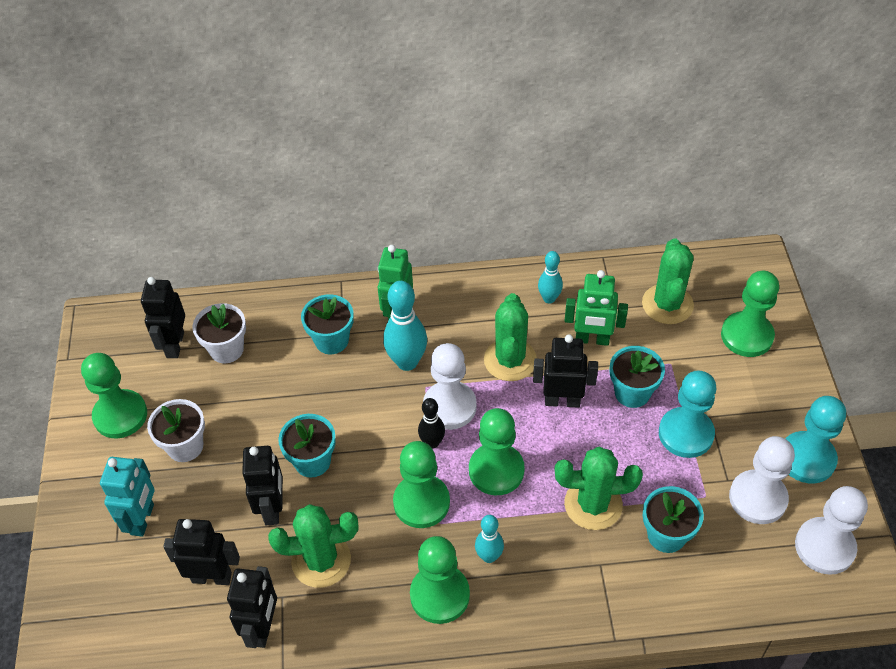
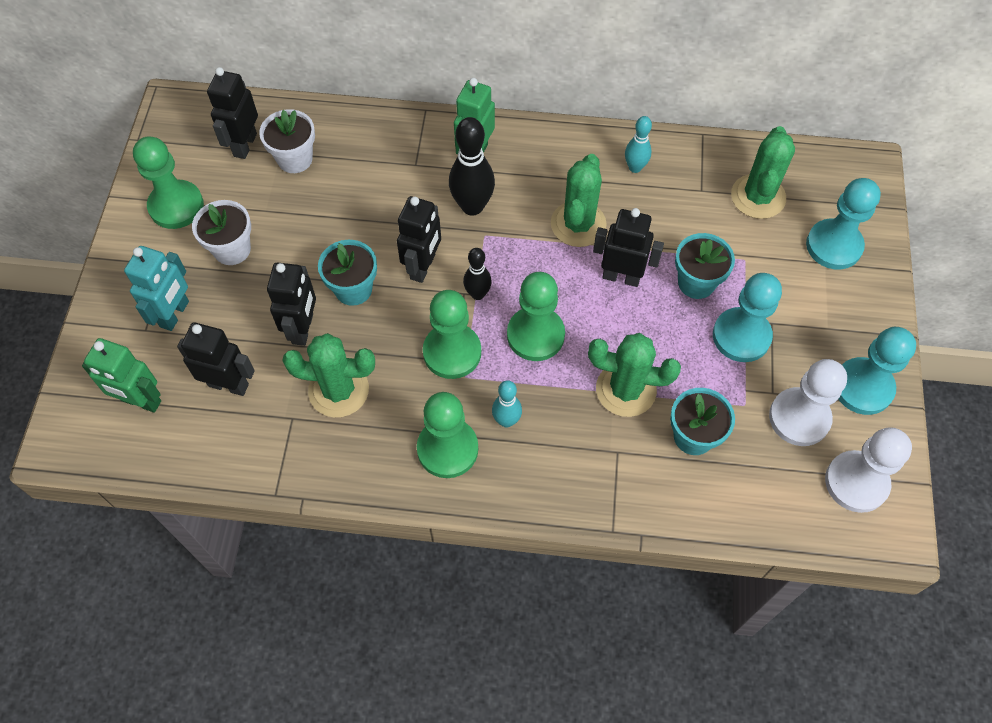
camera: 10 degrees right, 10 degrees up
black robot [227,566,277,648] -> black robot moved to [397,196,441,283]
turquoise flower pot [301,294,354,354] -> none
turquoise bowling pin [383,281,427,371] -> black bowling pin [449,117,495,215]
white pawn [423,343,477,430] -> none
green robot [565,270,628,346] -> green robot moved to [82,338,161,413]
green pawn [721,271,779,357] -> turquoise pawn [806,178,881,270]

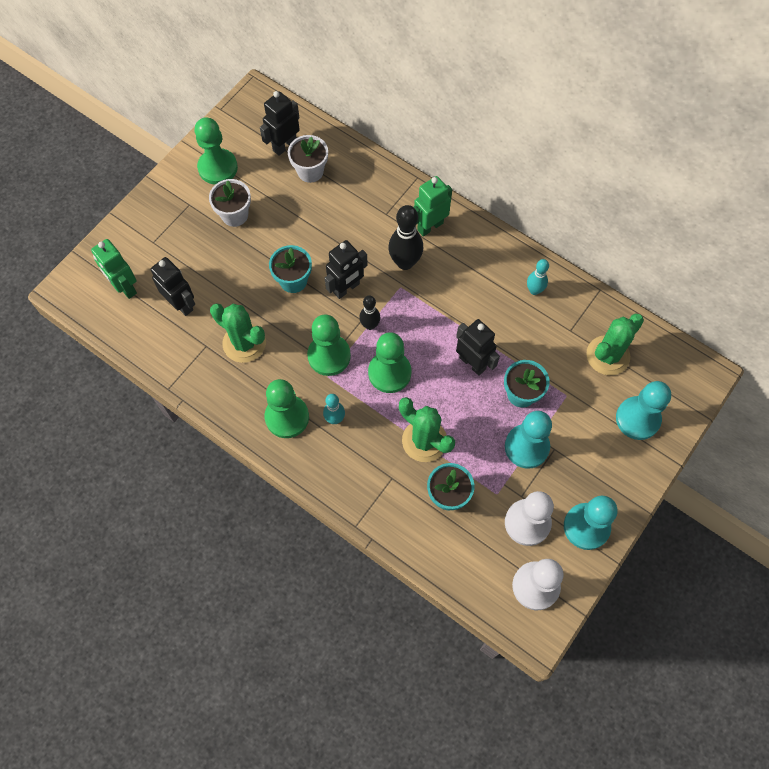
camera: 30 degrees right, 5 degrees up
turquoise robot [124,246,189,331] -> none
black robot [267,263,316,346] -> none
green cactus [551,154,607,247] -> none

